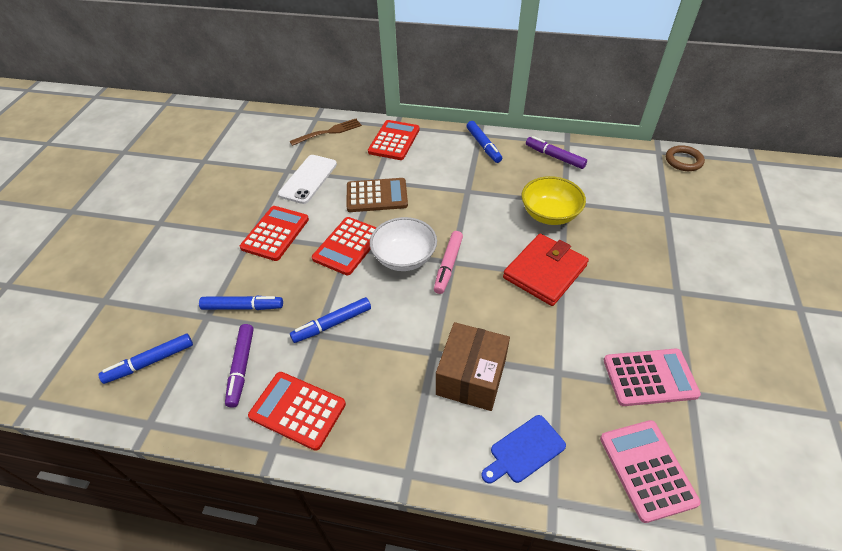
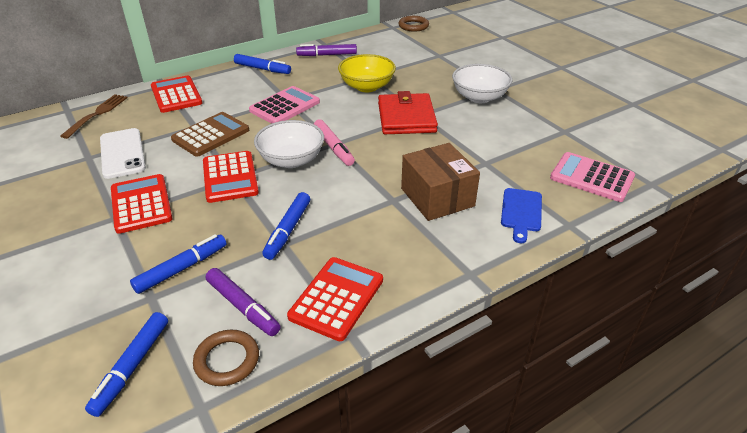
camera: 45 degrees left, 10 degrees down
red calculator [248,372,346,451] -> red calculator turned 135 degrees clockwise [287,257,383,341]
pink calculator [604,348,701,406] -> pink calculator moved to [249,86,320,124]
none -> brown ring [193,330,259,386]
none -> white bowl [452,64,512,103]

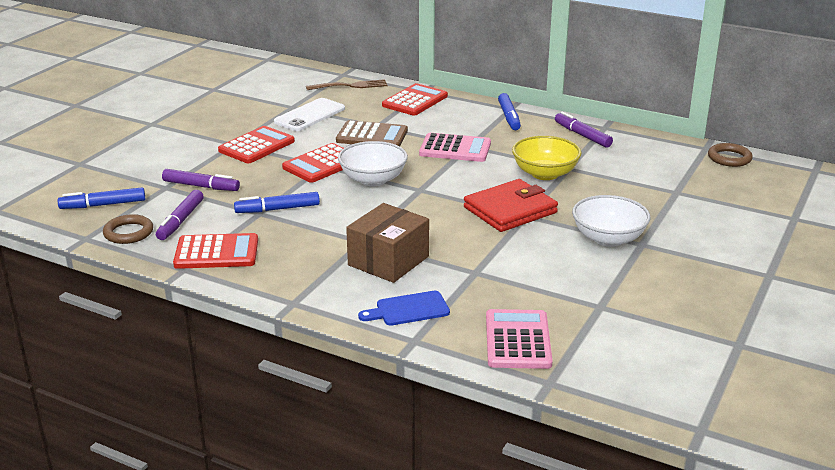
camera: 60 degrees right, 10 degrees down
blue marker [130,234,227,294] -> purple marker [162,169,240,191]
pink marker [314,119,355,166] -> none

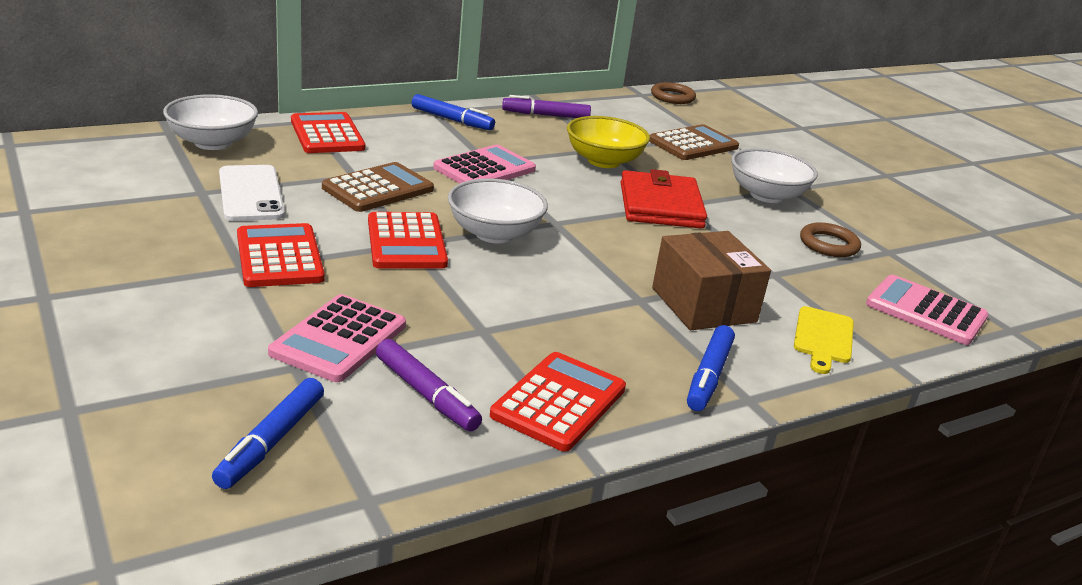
camera: 60 degrees left, 0 degrees up
brown ring [103,214,153,244] -> brown ring moved to [800,222,861,257]
purple marker [162,169,240,191] -> pink calculator [268,294,406,382]
blue marker [234,192,320,213] -> blue marker moved to [687,325,735,411]
brown fork [306,79,387,90] -> white bowl [163,94,258,150]
blue cutting board [358,291,450,326] -> yellow cutting board [794,306,854,374]
none -> brown calculator [649,124,739,160]

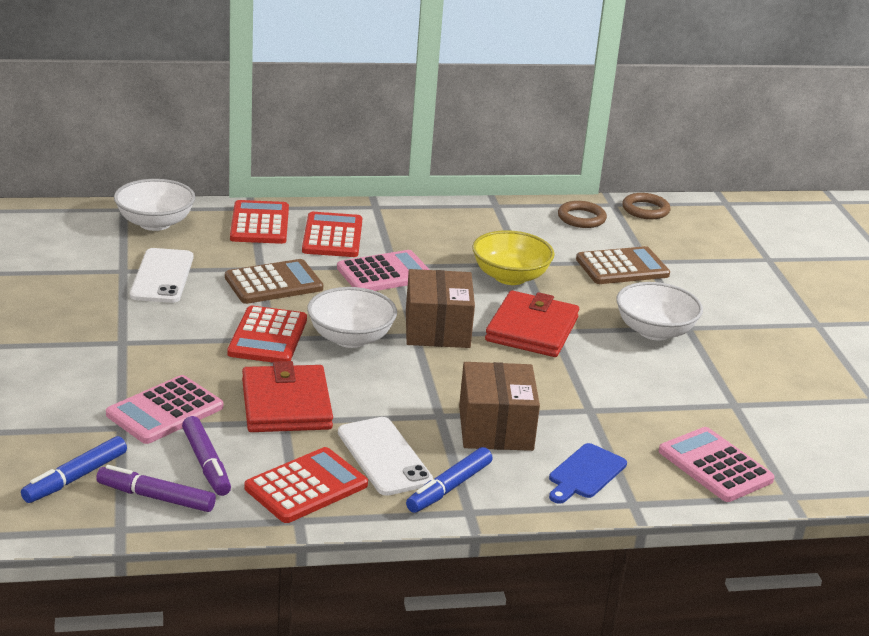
camera: 20 degrees right, 0 degrees up
red calculator [237,223,325,287] -> red calculator moved to [302,212,362,257]
blue marker [412,94,495,130] -> none
purple marker [502,95,591,118] -> purple marker moved to [96,465,216,512]
yellow cutting board [794,306,854,374] -> blue cutting board [549,443,627,504]
brown ring [800,222,861,257] -> brown ring moved to [558,201,607,228]
none -> red wallet [242,361,333,432]
none -> white phone [338,417,433,496]
none -> brown box [406,269,475,348]

